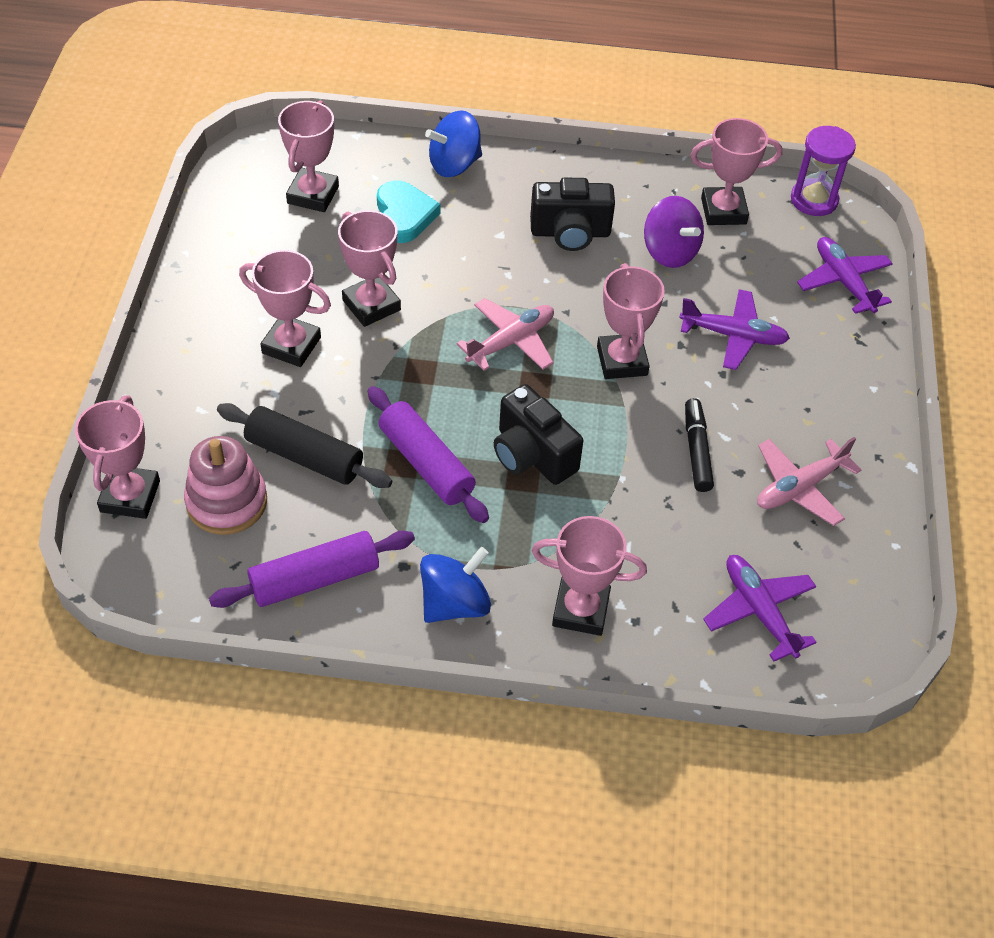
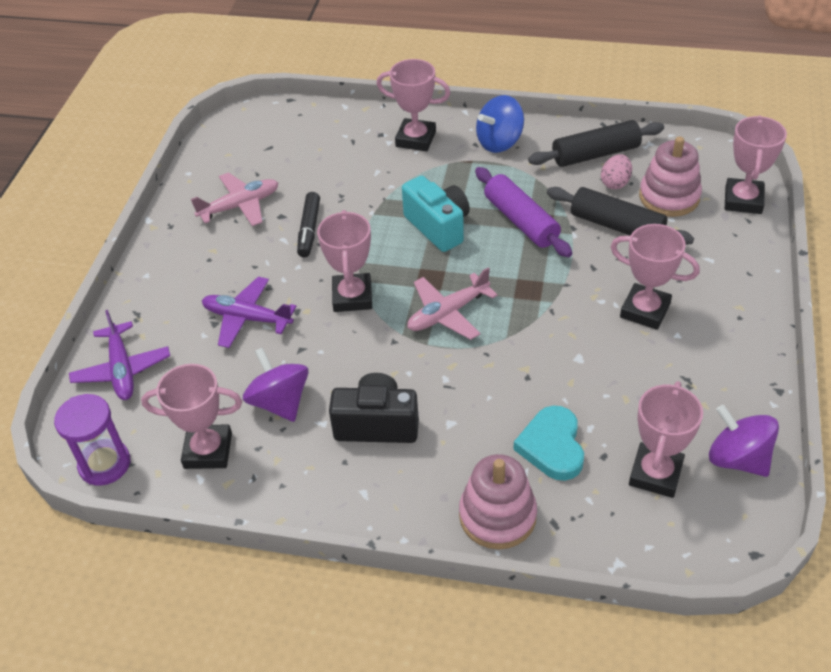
camera: 170 degrees left, 5 degrees down
purple rolling pin [209,531,415,608] -> black rolling pin [528,120,664,167]
pink trophy [338,210,401,327] -> none
blue spinning top [425,110,482,177] -> pink stacking toy [459,454,537,549]
black camera [494,384,583,485] -> turquoise camera [402,176,470,252]
purple plane [703,555,817,662] -> none
none -> pink egg [601,154,632,189]
none -> purple spinning top [709,405,779,477]

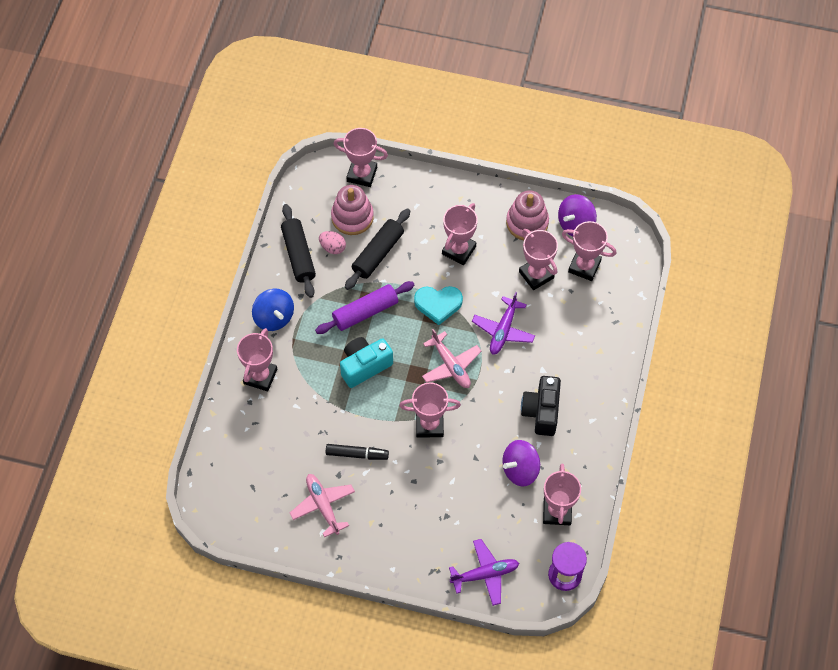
camera: 90 degrees left, 15 degrees up
purple plane [202,277,297,348] -> purple plane moved to [472,292,535,355]
pink stacking toy [459,454,537,549] -> pink stacking toy moved to [506,190,549,240]
turquoise heart [513,406,584,481] -> turquoise heart moved to [414,286,463,325]
none -> pink trophy [519,229,558,290]

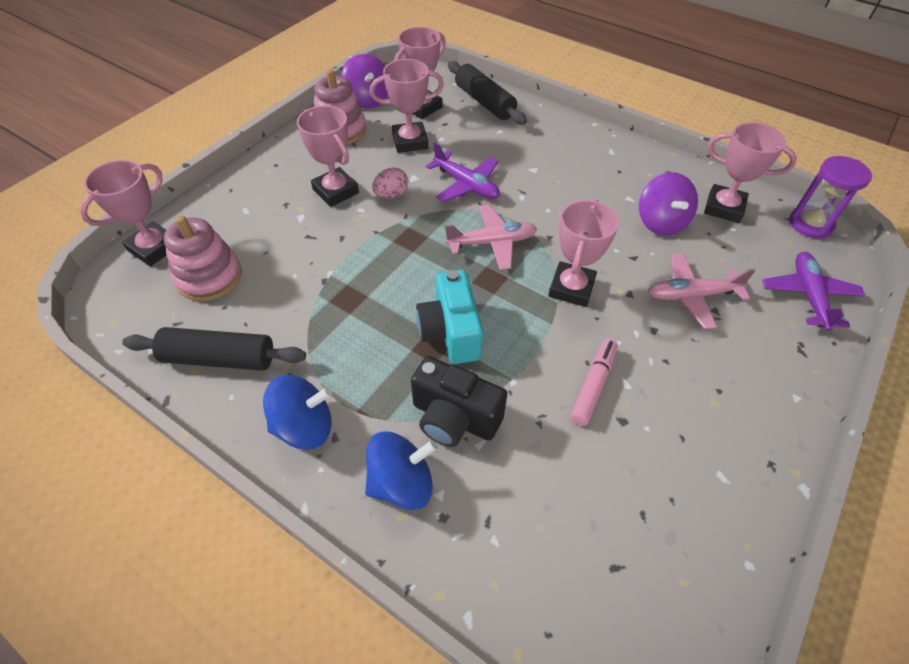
camera: 70 degrees left, 10 degrees down
pink trophy [237,328,277,392] -> blue spinning top [365,431,438,510]
pink plane [290,474,355,537] -> pink plane moved to [648,253,756,329]
purple rolling pin [315,281,414,334] -> none
pink egg [319,231,346,254] -> pink egg moved to [372,167,408,199]
black marker [326,444,389,460] -> pink marker [570,339,618,426]
black rolling pin [345,209,410,290] -> black rolling pin moved to [448,61,527,125]
turquoise heart [414,286,463,325] -> none
black camera [521,376,561,436] -> black camera moved to [411,356,507,447]

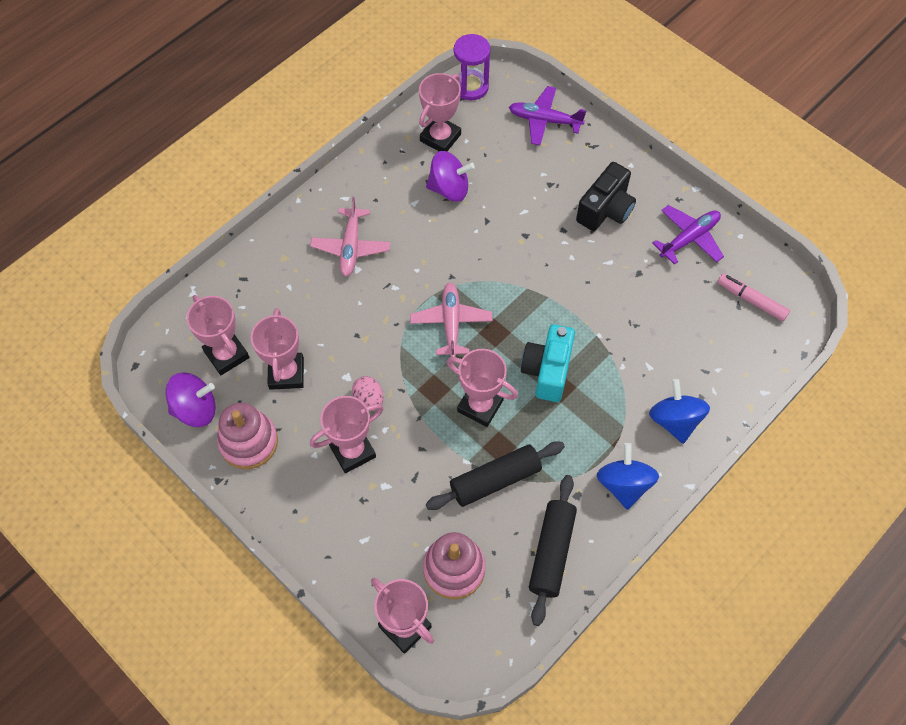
camera: 80 degrees left, 10 degrees up
black camera [411,356,507,447] -> black camera moved to [576,162,636,231]
turquoise camera [416,270,483,364] -> turquoise camera turned 105 degrees clockwise [521,324,575,402]
purple plane [426,142,500,202] -> purple plane moved to [652,205,724,265]
black rolling pin [448,61,527,125] -> black rolling pin moved to [426,441,565,510]
pink trophy [548,199,619,307] -> pink trophy moved to [447,349,518,427]
pink marker [570,339,618,426] -> pink marker moved to [718,273,790,321]
pink plane [648,253,756,329] -> pink plane moved to [310,197,390,277]

